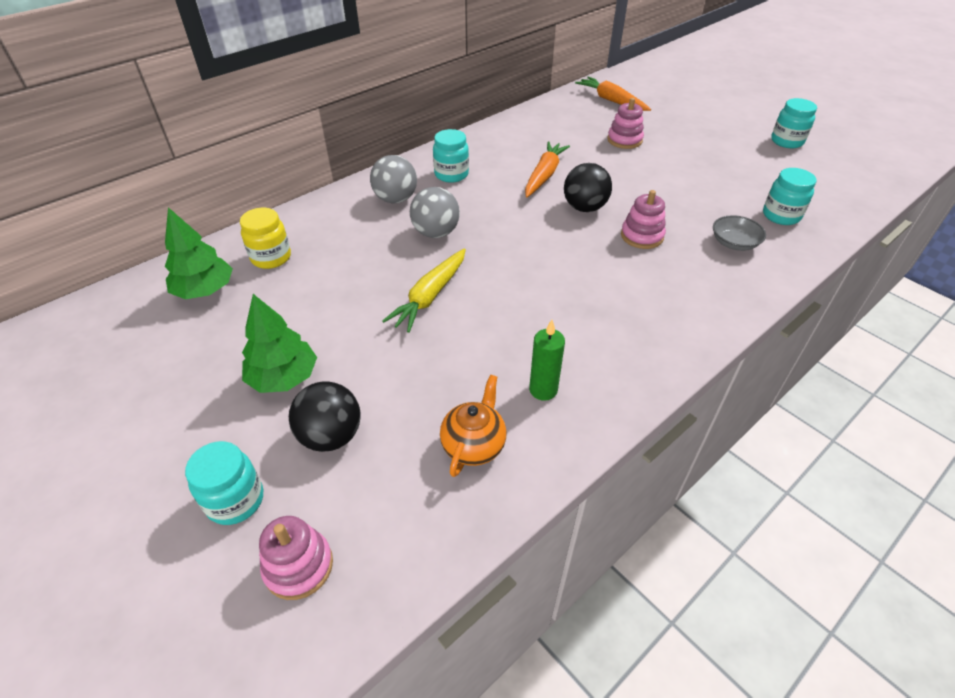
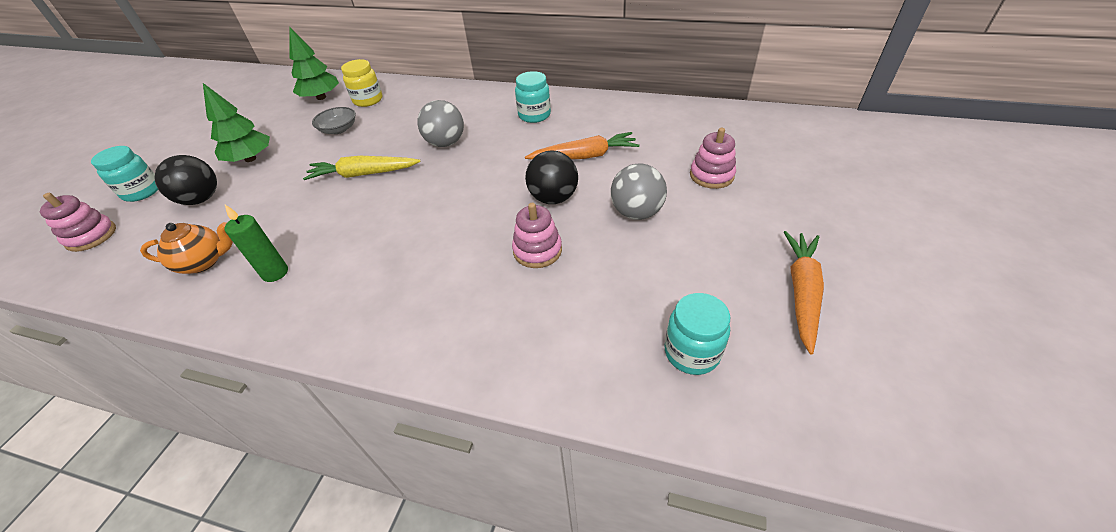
camera: 60 degrees right, 0 degrees up
grey ball [370,155,417,203] -> grey ball moved to [611,163,667,220]
orange carrot [575,77,651,111] -> orange carrot moved to [784,231,824,354]
grey bowl [713,215,766,251] -> grey bowl moved to [312,107,356,134]
turquoise jar [771,98,817,148] -> none

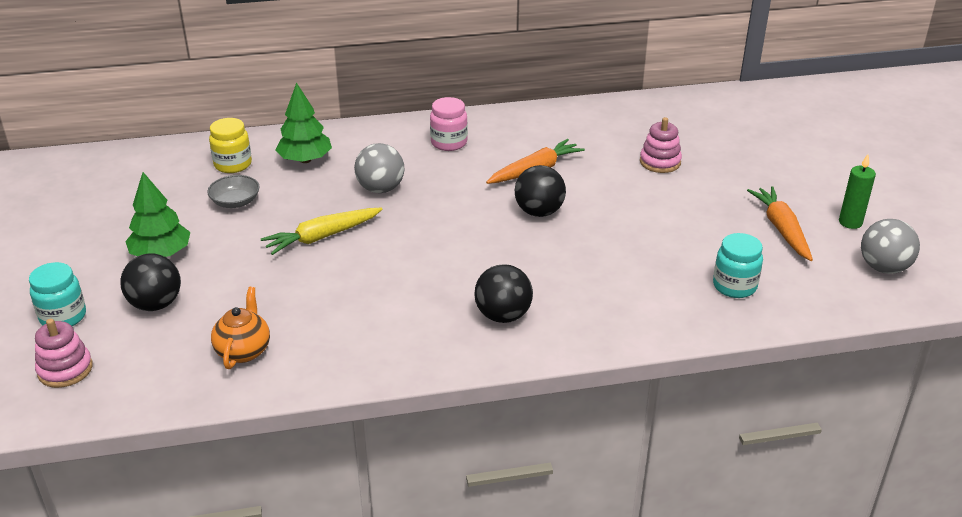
camera: 30 degrees left, 10 degrees down
orange teapot [140,222,233,274] -> orange teapot turned 45 degrees counterclockwise [211,287,270,369]
green candle [224,205,288,282] -> green candle moved to [839,154,876,229]
green tree [289,27,339,100] -> green tree moved to [275,82,332,163]
pink stacking toy [512,203,562,268] -> none
turquoise jar [515,71,551,123] -> pink jar [430,97,468,151]
grey ball [611,163,667,220] -> grey ball moved to [861,219,920,274]
none -> black ball [474,264,533,323]

